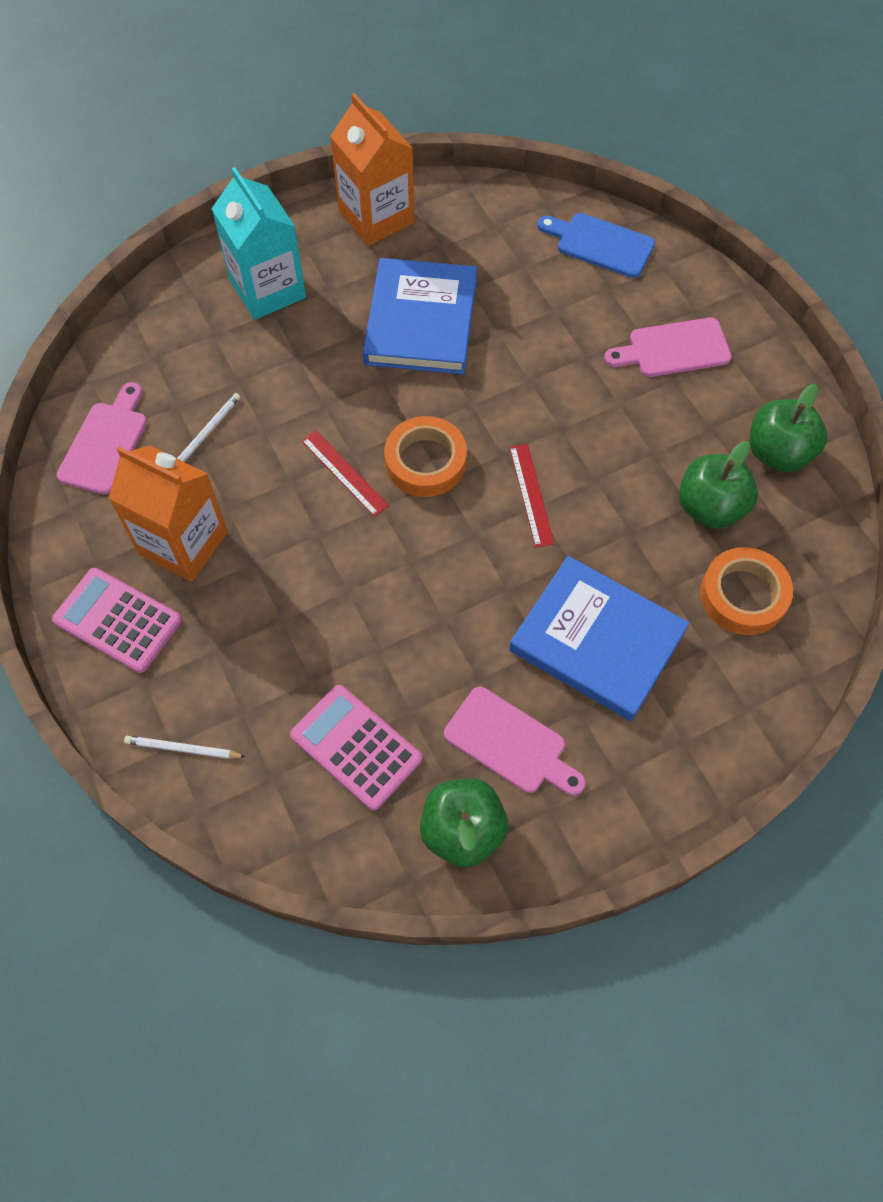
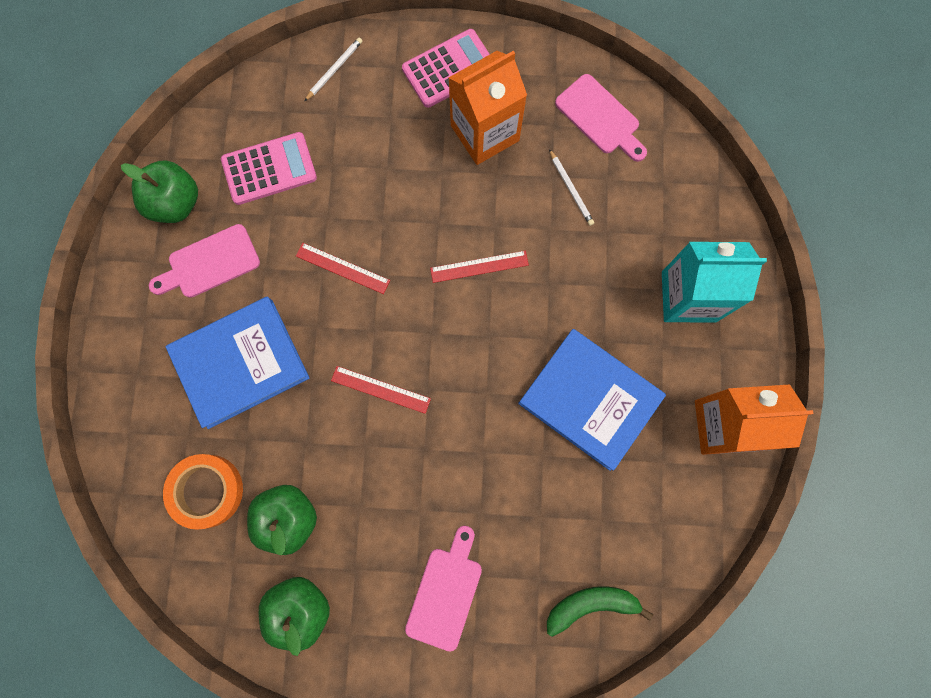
camera: 120 degrees right, 15 degrees up
orange tape [384,416,467,497] -> none
blue cutting board [537,213,655,278] -> green banana [547,586,653,637]
none -> red ruler [296,242,390,294]

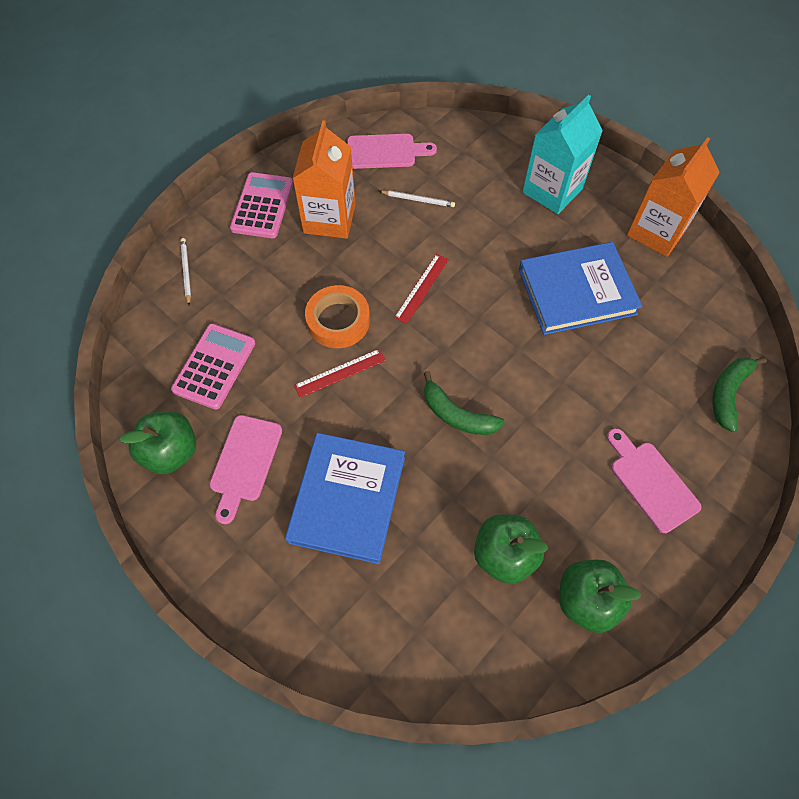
camera: 50 degrees left, 15 degrees down
orange tape [163,454,243,530] -> orange tape moved to [305,285,370,348]
red ruler [331,366,431,414] -> green banana [424,371,505,435]

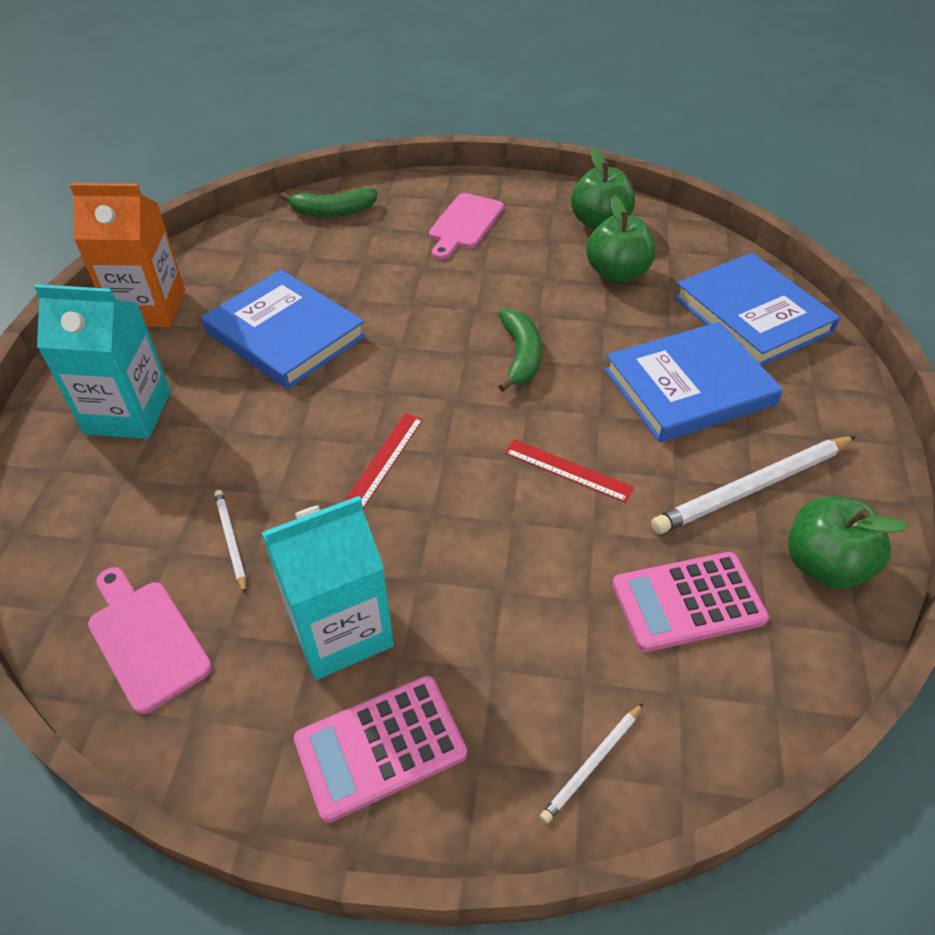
camera: 125 degrees left, 15 degrees down
pink cutting board [209,415,282,524] -> white pencil [651,436,856,534]
orange carton [292,120,356,239] -> turquoise carton [262,496,394,680]
orange tape [305,285,370,348] -> none
red ruler [394,254,449,324] -> red ruler turned 60 degrees counterclockwise [344,413,423,509]
none -> blue book [674,253,840,366]

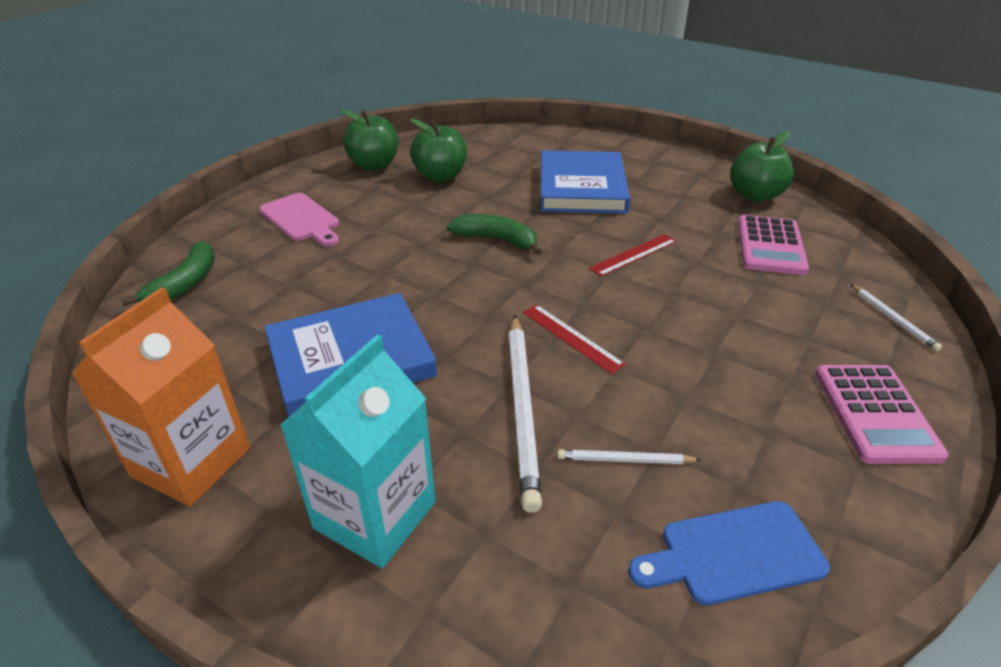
camera: 65 degrees left, 10 degrees down
pink cutting board [88,567,212,714] -> blue cutting board [628,501,830,605]
turquoise carton [262,496,394,680] -> none
white pencil [651,436,856,534] -> white pencil moved to [508,315,542,513]
blue book [674,253,840,366] -> none

